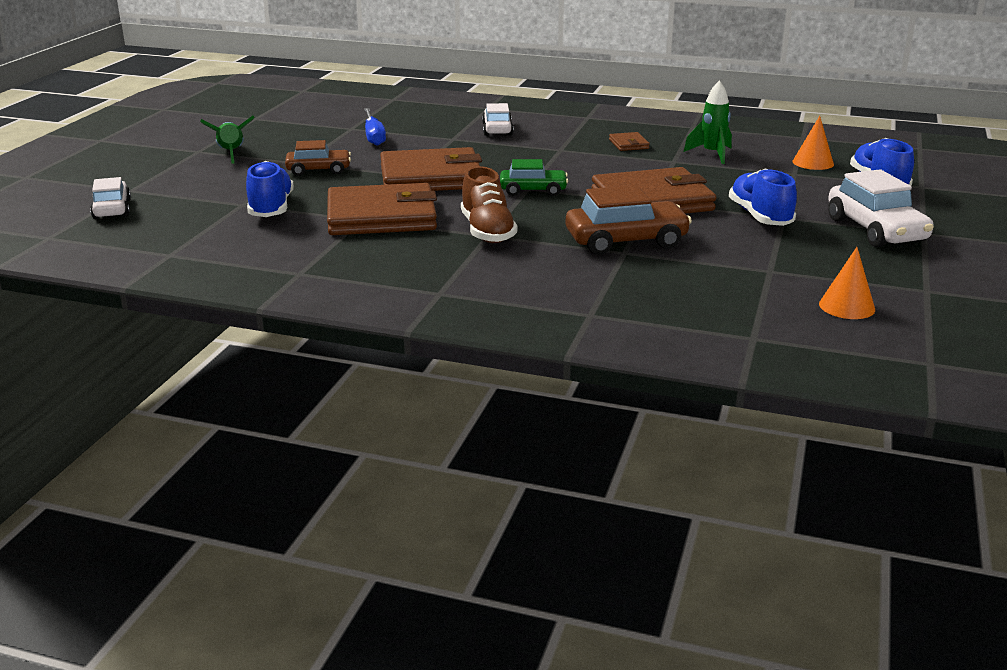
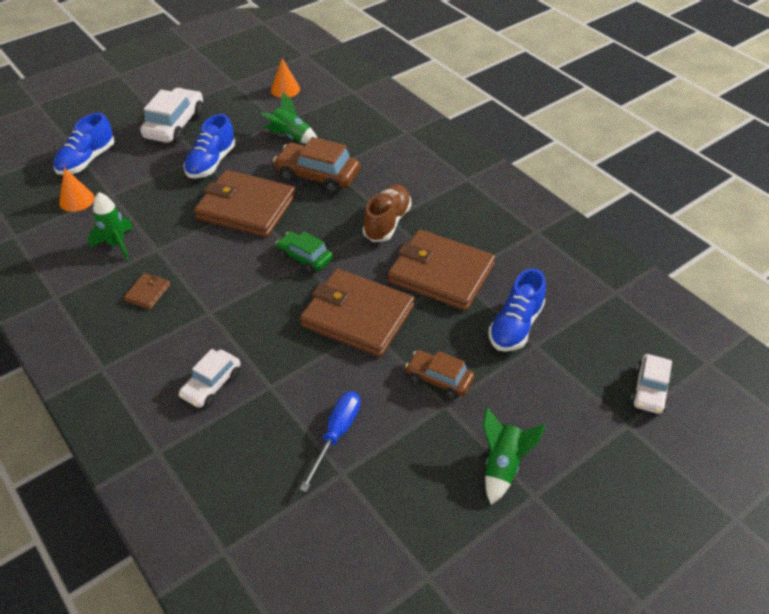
camera: 145 degrees left, 20 degrees up
none -> green rocket [261,92,317,144]

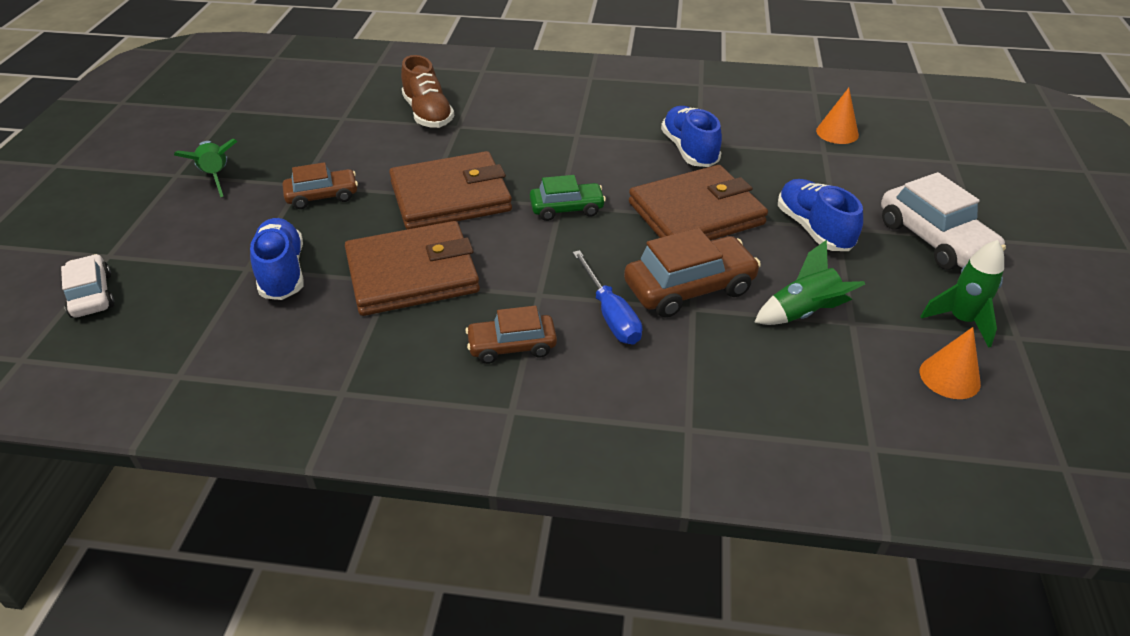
camera: 135 degrees right, 5 degrees down
blue shoe [53,113,114,175] -> blue shoe moved to [661,106,722,167]
green rocket [88,192,133,260] -> green rocket moved to [921,240,1004,348]
brown wallet [124,273,170,309] -> none
white car [178,349,240,408] -> none
blue screwdriver [300,391,361,492] -> blue screwdriver moved to [573,250,642,345]
brown shoe [363,184,412,242] -> brown shoe moved to [401,55,454,128]
none -> brown car [465,306,557,364]

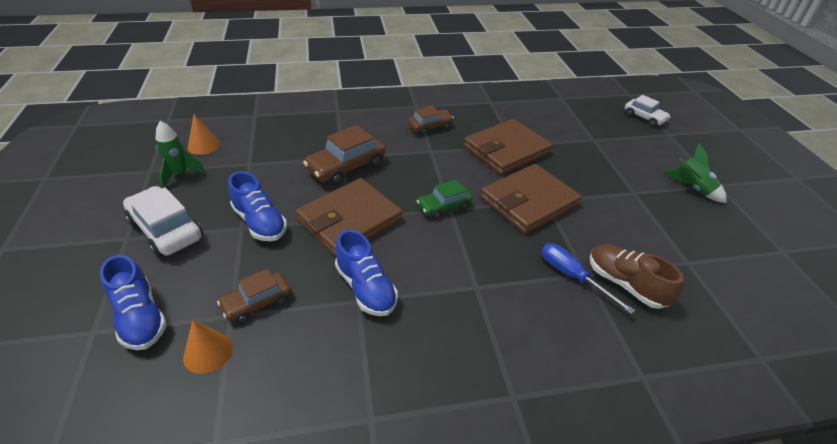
camera: 160 degrees right, 0 degrees up
blue shoe [250,218,303,300] -> blue shoe moved to [100,255,167,350]
brown car [283,162,358,209] -> brown car moved to [217,269,291,324]
blue screwdriver [573,250,642,345] -> blue screwdriver moved to [541,243,635,314]
green rocket [754,240,865,325] -> none

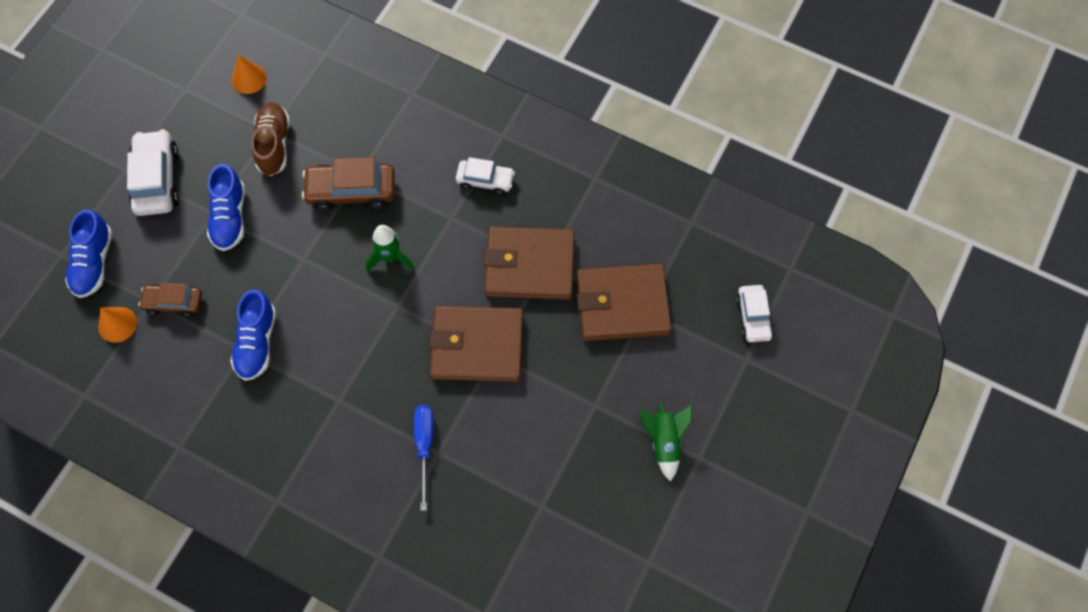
camera: 40 degrees right, 25 degrees up
green rocket [156,121,206,188] -> green rocket moved to [366,225,415,272]
brown wallet [295,178,403,257] -> brown wallet moved to [577,264,671,341]
brown car [408,106,454,135] -> white car [456,157,515,195]
green car [417,180,472,219] -> none
brown shoe [590,244,684,309] -> brown shoe moved to [251,102,290,176]

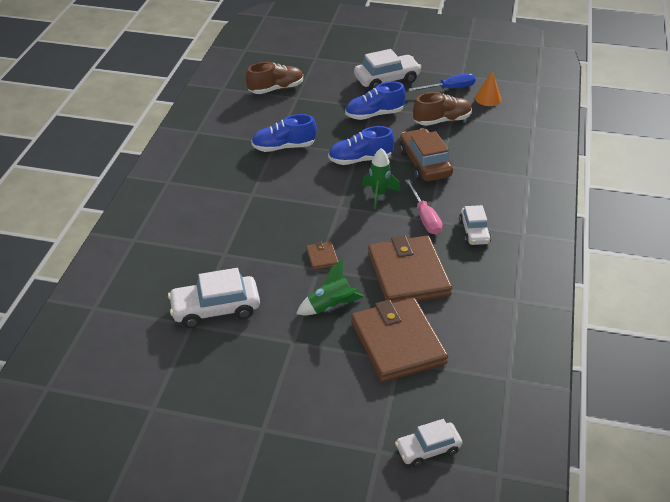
camera: 75 degrees right, 25 degrees down
blue shoe [65,209,112,298] -> blue shoe moved to [328,126,394,165]
orange cone [98,307,137,343] -> brown shoe [246,62,303,94]
brown car [138,283,202,317] -> none
blue screwdriver [414,405,434,511] -> blue screwdriver moved to [409,73,476,91]
brown wallet [429,306,523,382] -> brown wallet [306,242,338,270], size x0.42
green rocket [640,403,692,482] -> green rocket moved to [296,259,364,315]
none -> white car [168,268,260,328]
none -> pink screwdriver [405,179,442,235]

